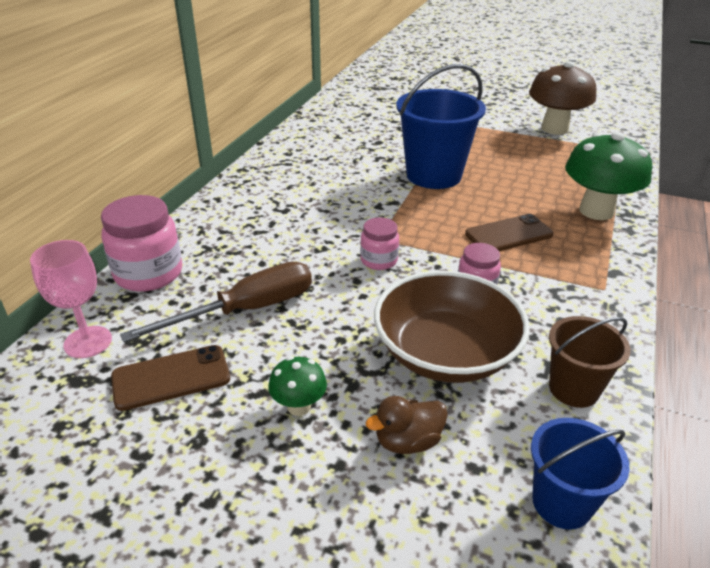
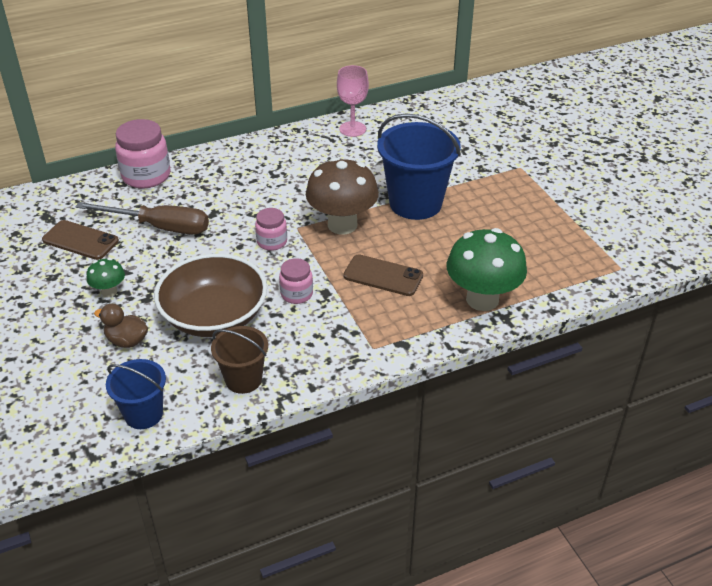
camera: 45 degrees right, 5 degrees up
pink goblet [30,240,112,358] -> pink goblet moved to [337,65,369,137]
brown mushroom [529,61,596,135] -> brown mushroom moved to [306,157,379,234]

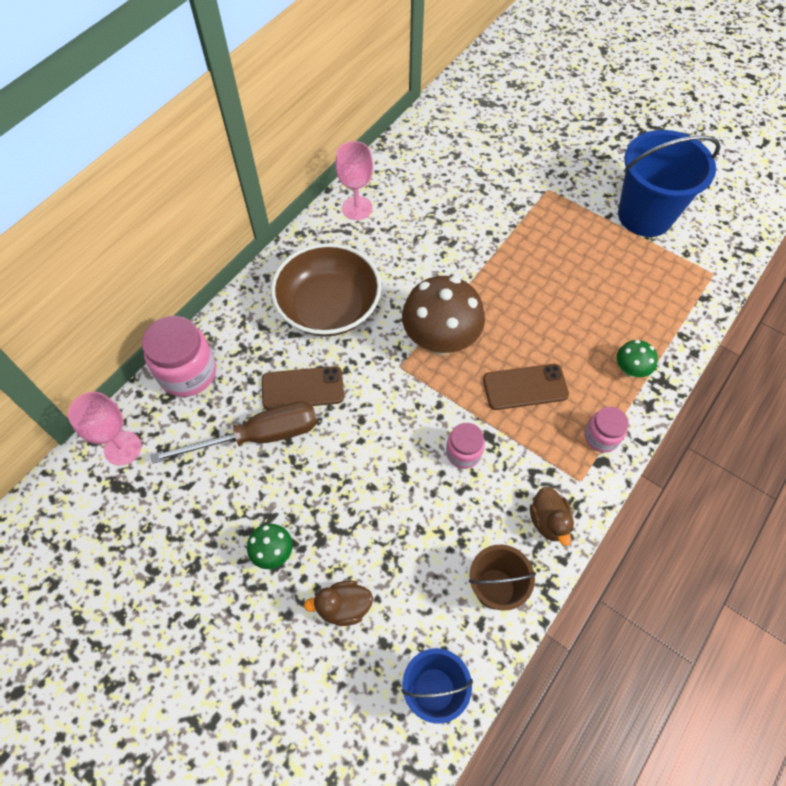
camera: 30 degrees left, 20 degrees up
brown phone [42,220,119,260] -> brown phone moved to [262,366,344,410]
brown bowl [154,254,267,337] -> brown bowl moved to [271,243,382,336]
pink jar [255,208,287,251] -> pink jar moved to [585,407,629,453]
blue bucket [377,114,461,220] -> blue bucket moved to [618,130,721,237]
green mushroom [447,228,527,311] -> green mushroom [617,340,658,378], size x0.48
none -> pink goblet [68,392,141,466]
none -> brown duck [530,487,574,546]

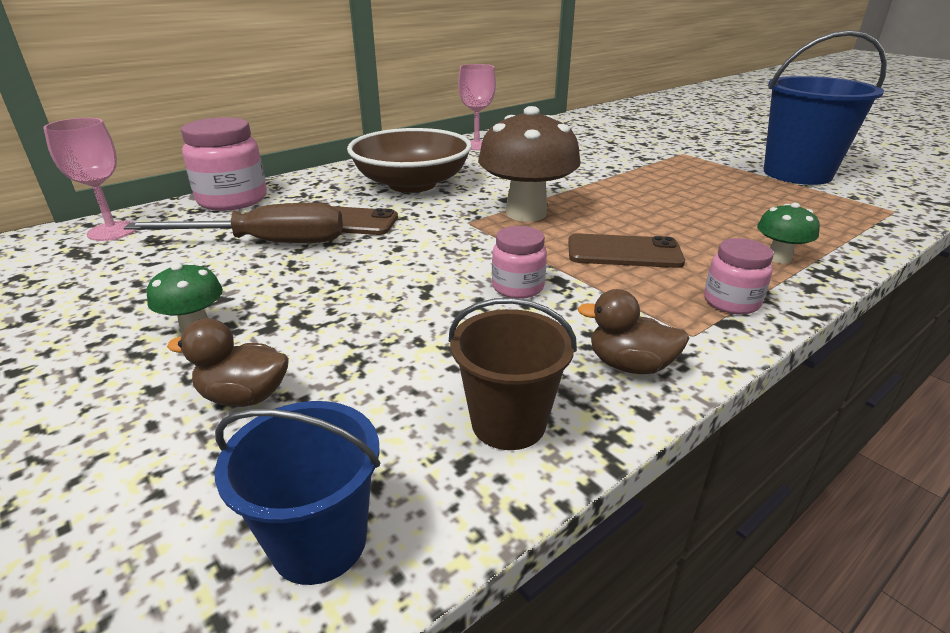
camera: 15 degrees right, 30 degrees down
brown duck [530,487,574,546] -> brown duck turned 105 degrees clockwise [577,289,689,374]

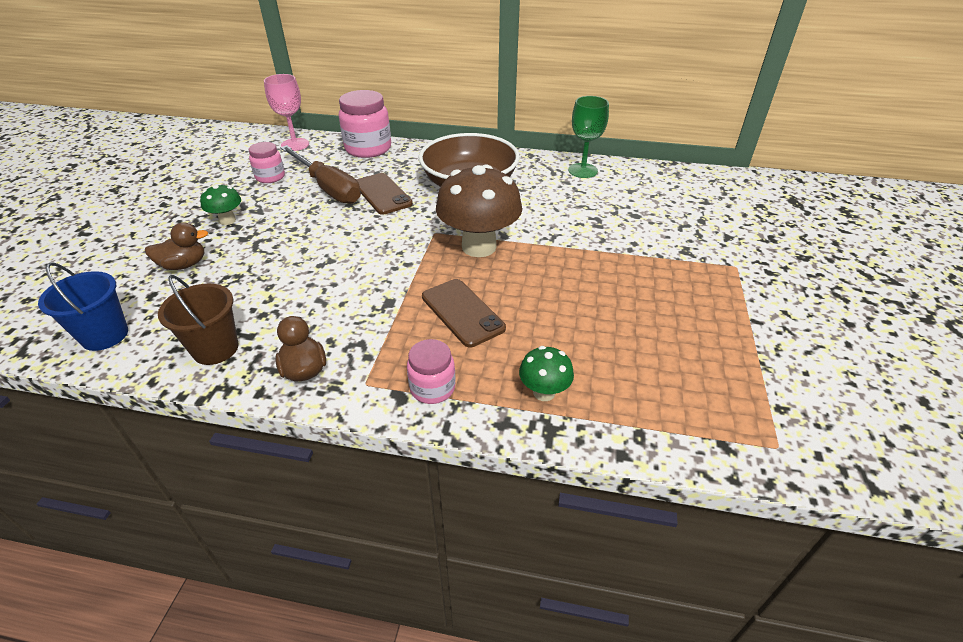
camera: 50 degrees right, 10 degrees up
brown duck [167,318,289,407] -> brown duck turned 105 degrees clockwise [145,222,208,270]
pink goblet [458,64,496,150] -> green goblet [568,96,609,178]
pink jar [492,226,547,299] -> pink jar moved to [249,142,285,183]
blue bucket [764,30,887,185] -> none

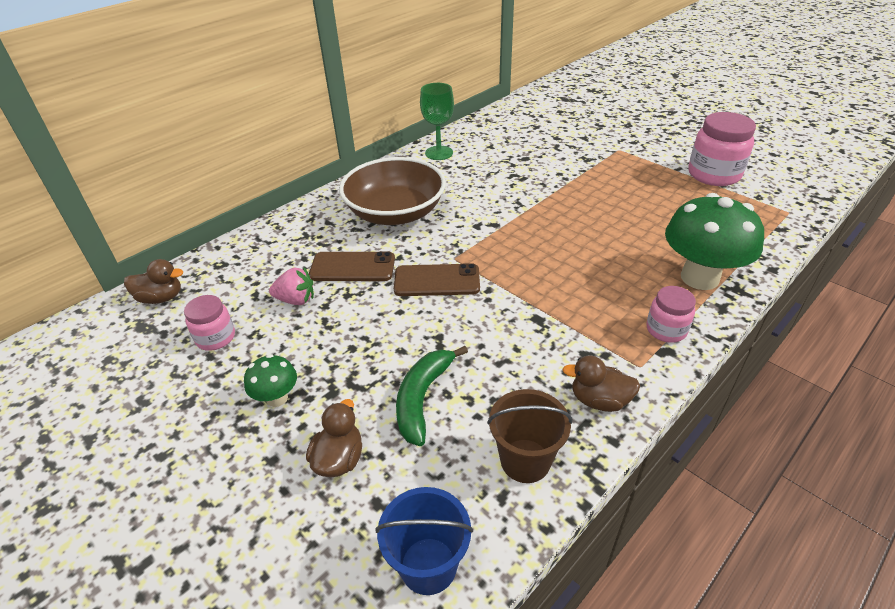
camera: 55 degrees left, 0 degrees up
pink goblet [264,74,309,151] -> brown duck [124,259,183,304]
brown screwdriver [280,145,361,204] -> pink strawberry [269,268,314,305]
pink jar [339,90,391,158] -> pink jar moved to [688,112,756,186]
brown phone [422,279,506,347] -> brown phone moved to [394,263,480,296]
brown mushroom [436,165,522,257] -> none
green mushroom [519,346,574,401] -> green mushroom [665,193,764,290], size x2.07
none -> green banana [396,346,468,446]

